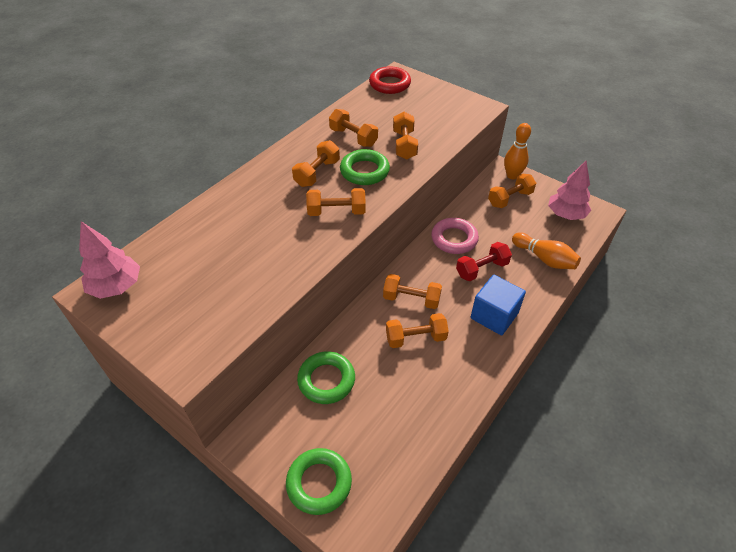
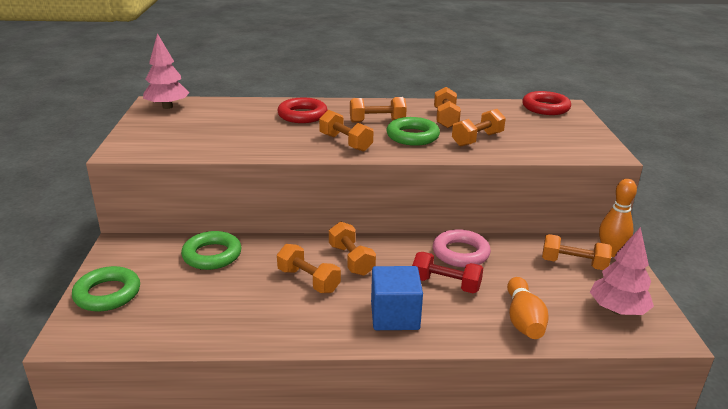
camera: 50 degrees right, 20 degrees down
none -> red ring [277,98,328,123]

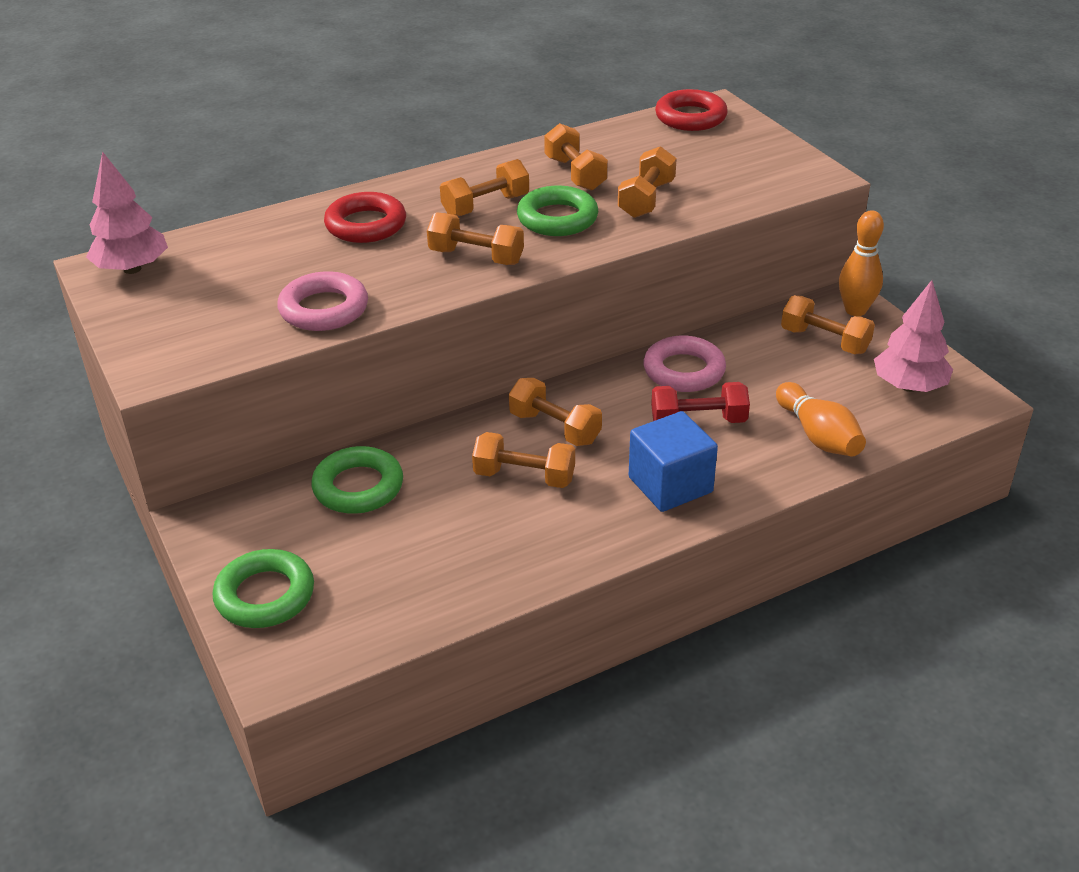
camera: 25 degrees left, 10 degrees up
orange dumbbell [542,234,612,270] -> orange dumbbell turned 45 degrees clockwise [781,295,875,354]
none -> pink ring [277,271,368,331]

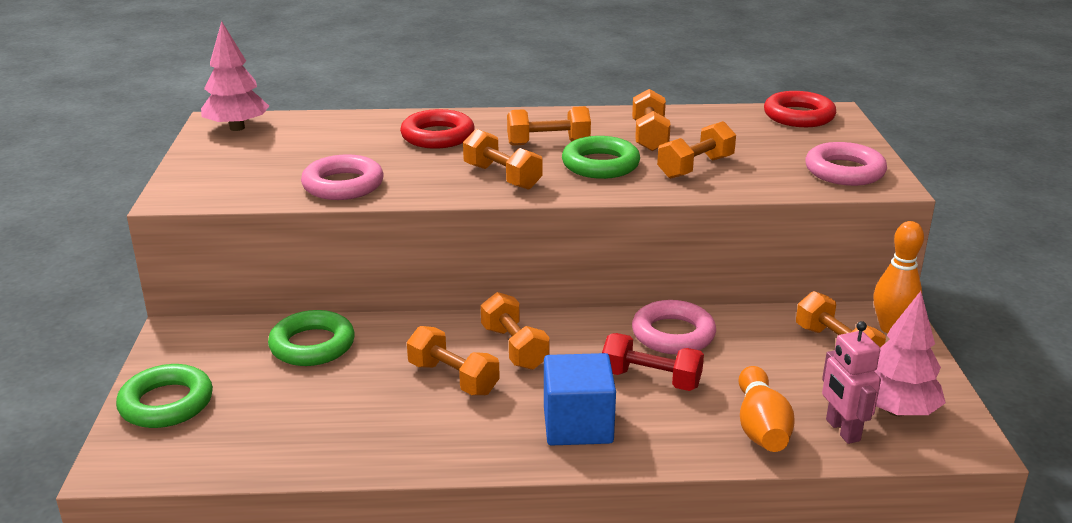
camera: 25 degrees right, 10 degrees down
none -> pink ring [805,142,887,186]
none -> pink robot [822,321,881,444]

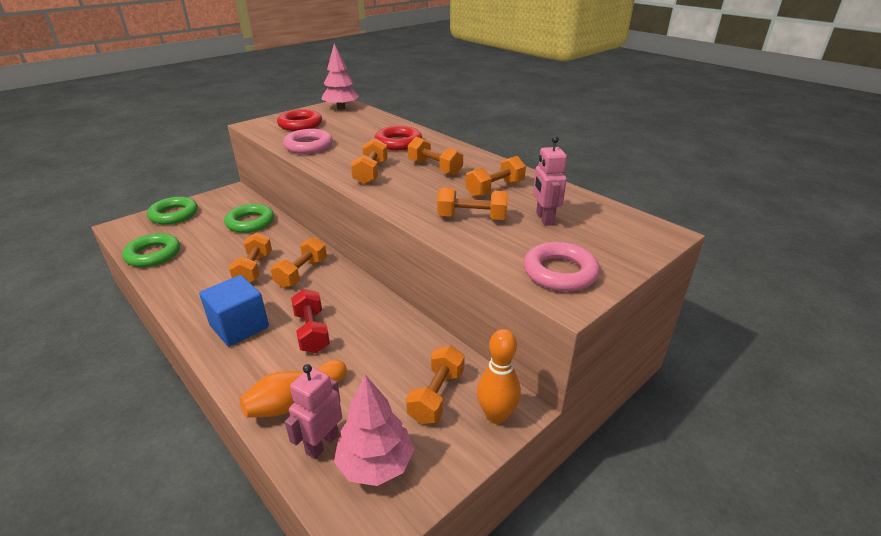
camera: 50 degrees right, 5 degrees up
green ring [562,136,640,179] -> green ring moved to [122,233,180,267]
pink ring [632,300,716,355] -> none
red ring [764,91,836,127] -> red ring moved to [277,109,322,131]
none -> pink robot [533,136,567,226]

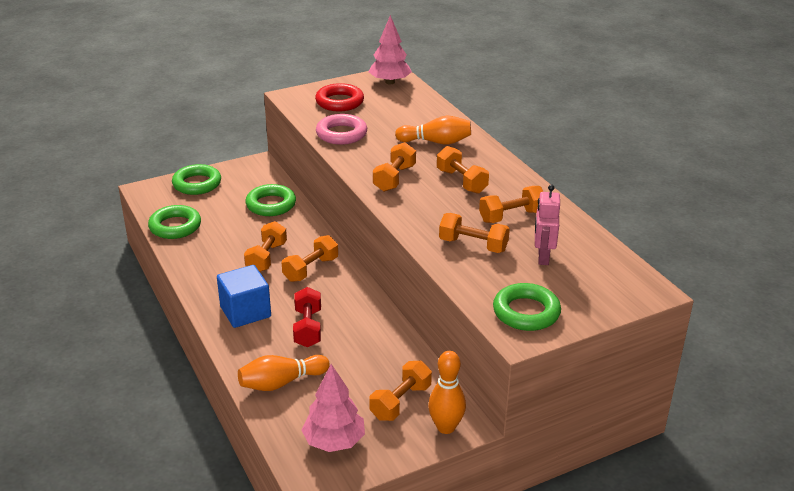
camera: 15 degrees right, 0 degrees up
pink robot [285,364,342,459] -> none
red ring [374,126,422,150] -> orange bowling pin [395,116,471,144]
pink ring [524,242,600,292] -> green ring [493,283,561,331]

